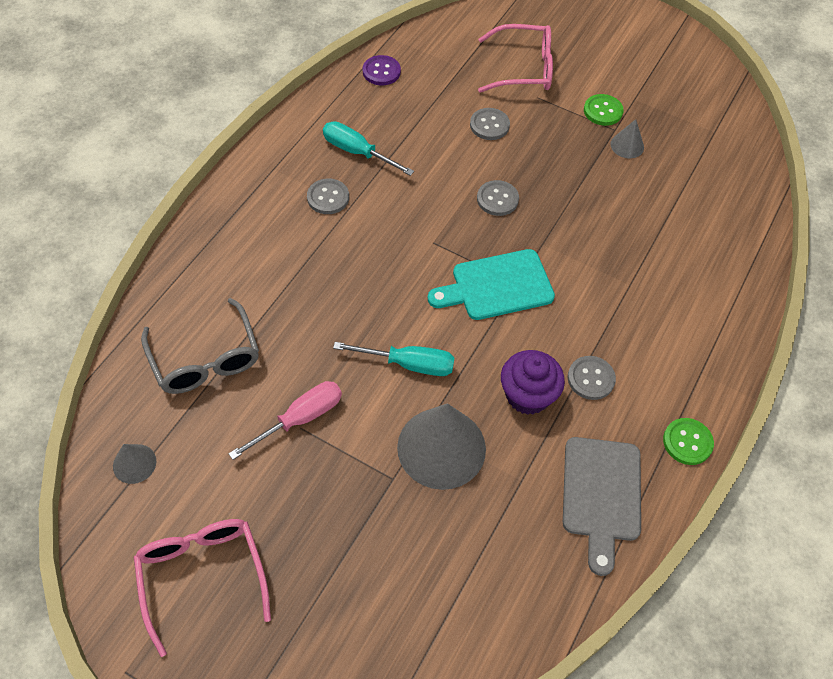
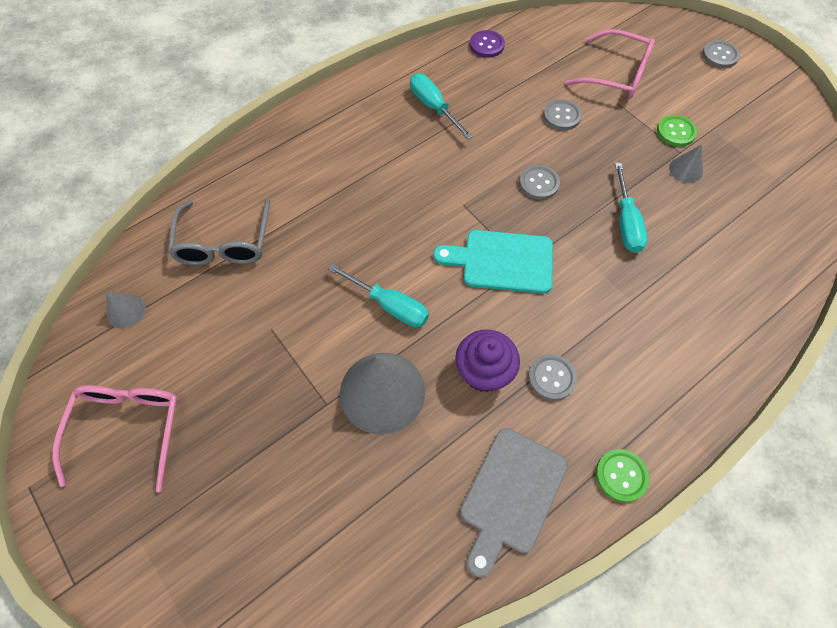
camera: 25 degrees right, 5 degrees up
pink screwdriver [228,381,342,460] -> none
grey button [307,179,349,214] -> grey button moved to [702,40,740,68]
none -> turquoise screwdriver [615,163,648,253]

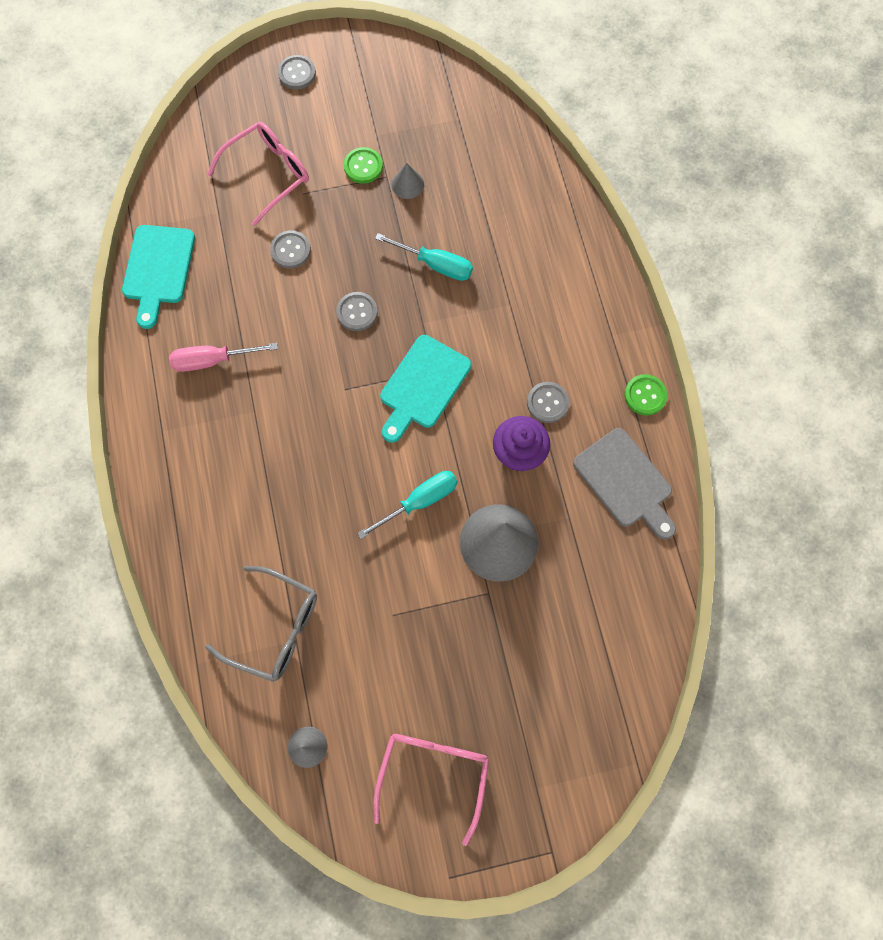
camera: 65 degrees left, 10 degrees up
pink glasses [53,385,179,492] -> pink glasses turned 75 degrees clockwise [373,734,489,846]
turquoise screwdriver [410,74,473,139] -> pink screwdriver [169,343,278,372]
purple button [470,30,505,58] -> turquoise cutting board [122,225,195,329]

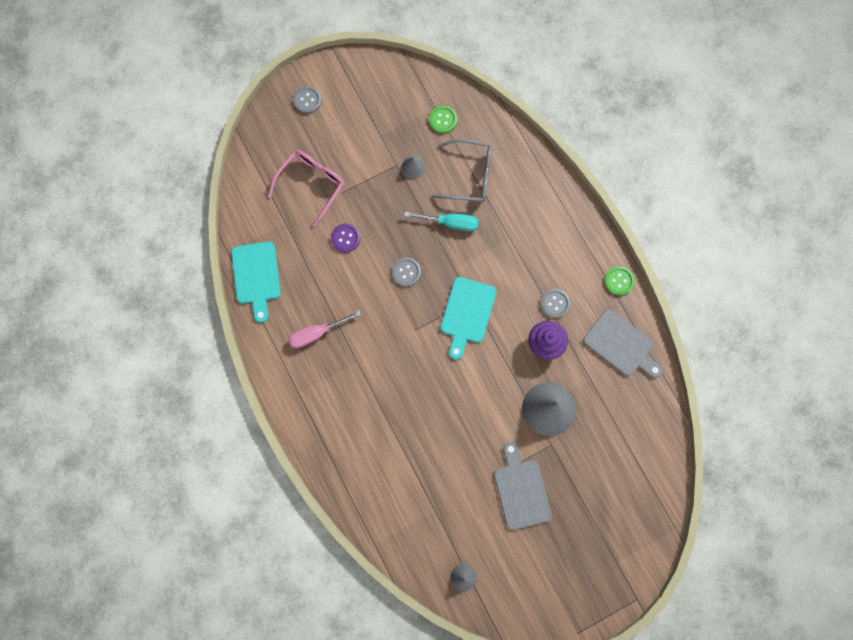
camera: 15 degrees left, 5 degrees up
grey glasses [205,566,317,682] -> grey glasses moved to [432,139,492,202]
grey button [270,230,311,268] -> purple button [331,224,360,252]
green button [344,147,383,184] -> green button moved to [429,106,457,133]
turquoise screwdriver [357,471,458,539] -> none
pink glasses [373,734,489,846] -> none
none -> grey cutting board [494,441,552,530]

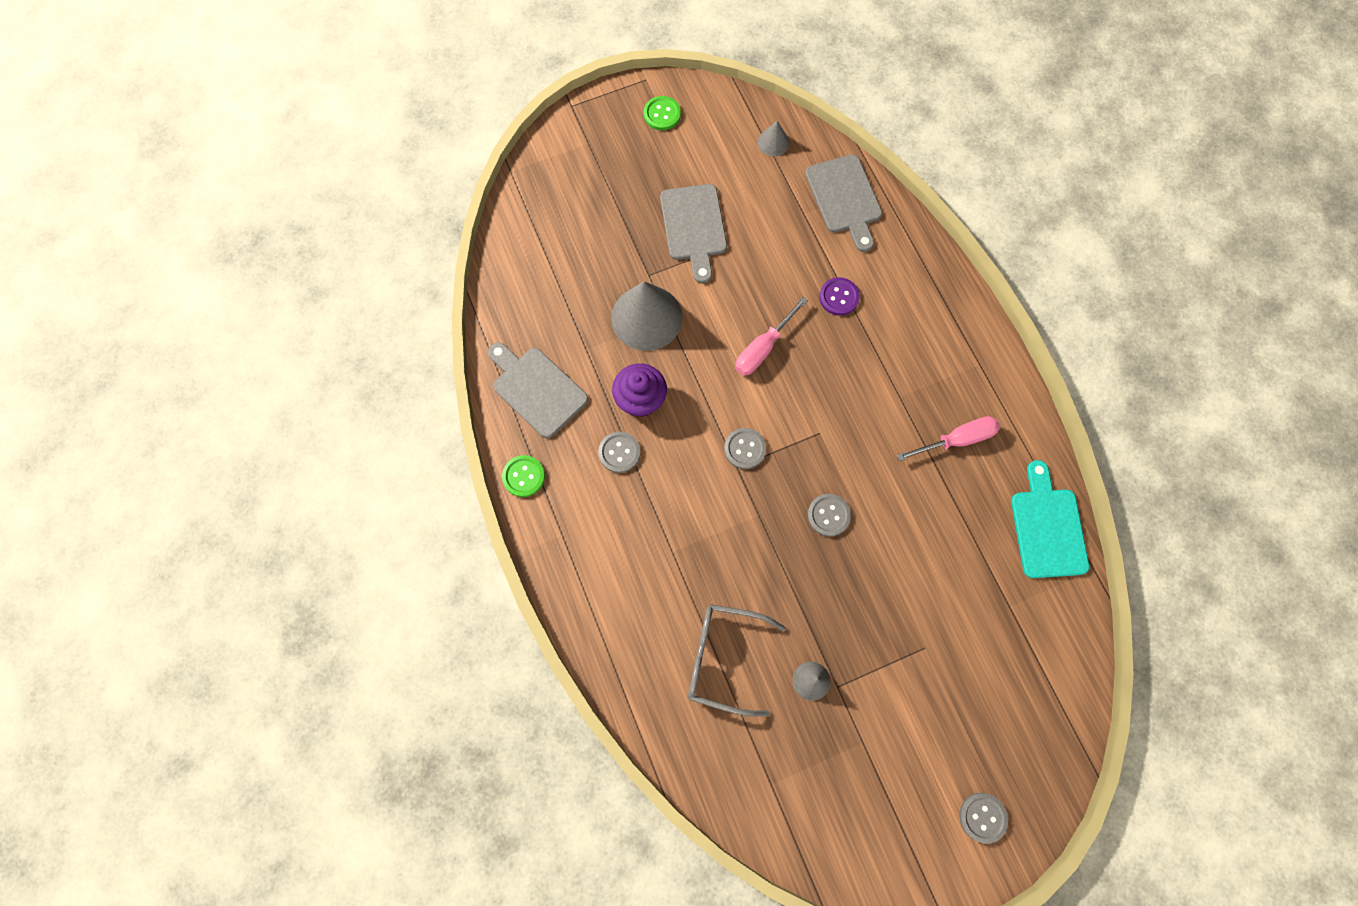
camera: 175 degrees left, 5 degrees down
pink glasses [268,150,344,227] -> none
purple button [331,224,360,252] -> purple button moved to [819,277,860,316]
turquoise screwdriver [404,212,478,231] -> none
green button [429,106,457,133] -> green button moved to [644,96,681,130]
turquoise cutting board [440,277,497,360] -> grey button [724,428,766,469]
none -> pink screwdriver [735,297,808,376]
none -> grey cutting board [805,154,882,252]

